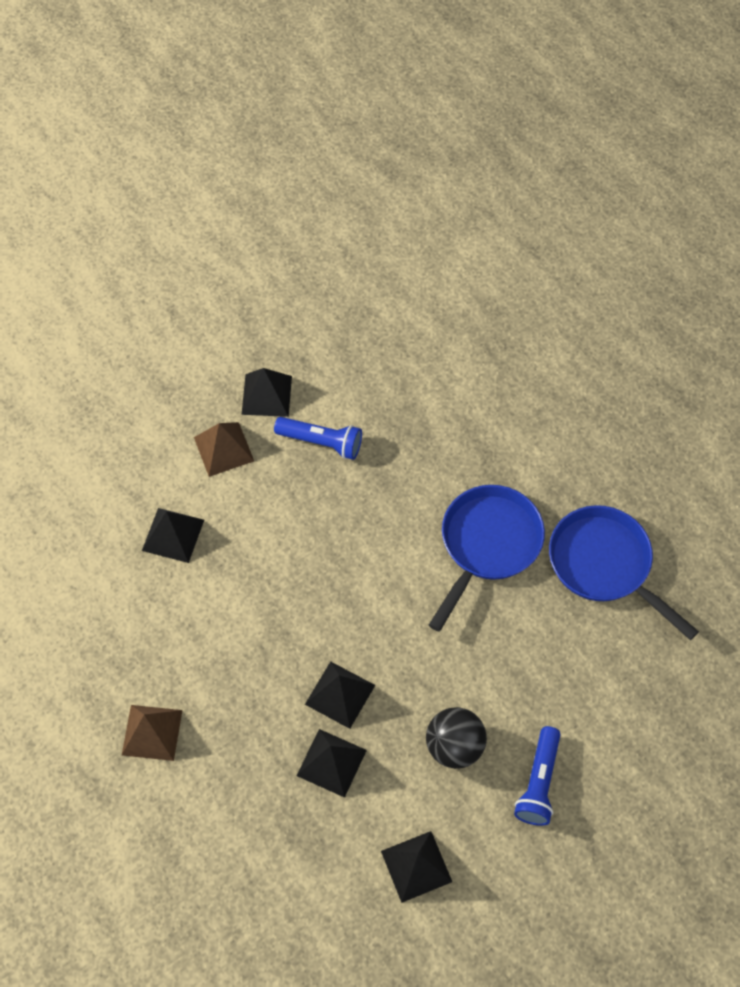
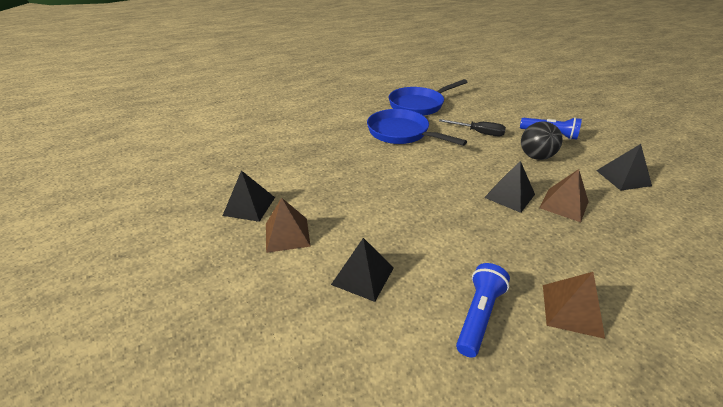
camera: 80 degrees left, 25 degrees down
blue flashlight [274,417,362,460] -> blue flashlight moved to [456,263,510,358]
black pyramid [296,729,367,798] -> brown pyramid [539,169,588,222]
none -> black screwdriver [439,119,506,136]

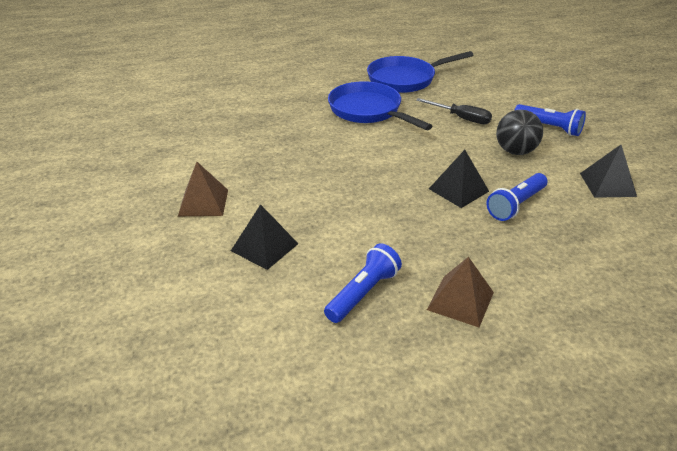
camera: 10 degrees right, 0 degrees up
black pyramid [223,170,275,222] -> none
brown pyramid [539,169,588,222] -> blue flashlight [486,173,548,221]

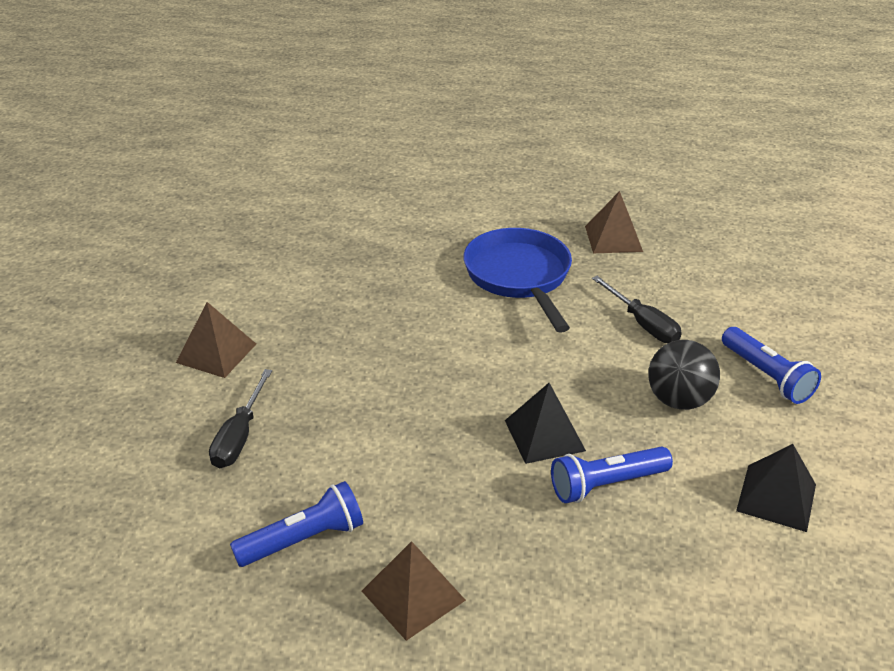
camera: 25 degrees right, 0 degrees up
black pyramid [231,204,298,270] -> black screwdriver [209,369,272,468]
blue pan [367,51,473,93] -> brown pyramid [585,191,643,253]

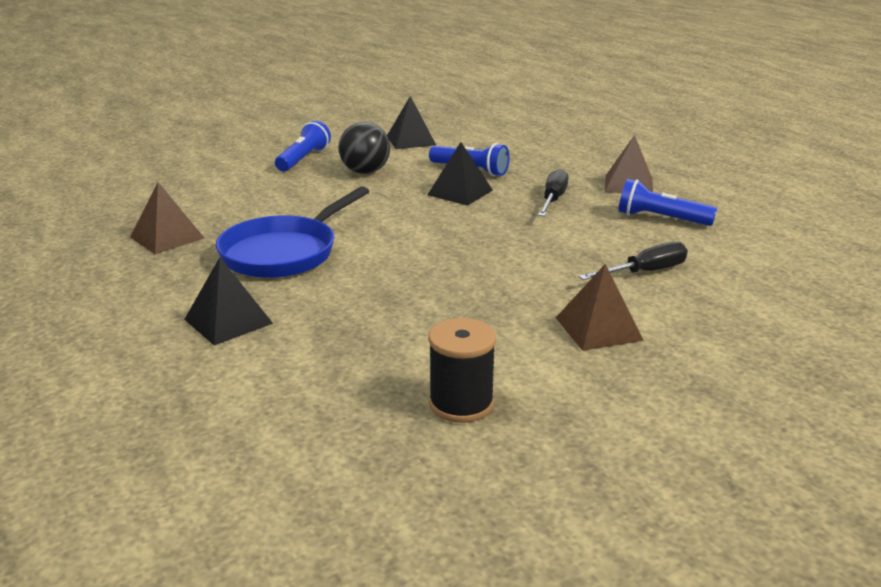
camera: 130 degrees left, 10 degrees down
black screwdriver [592,276,682,343] -> black screwdriver moved to [538,169,569,216]
none -> black pyramid [184,257,273,345]
none -> black spool [428,318,496,423]

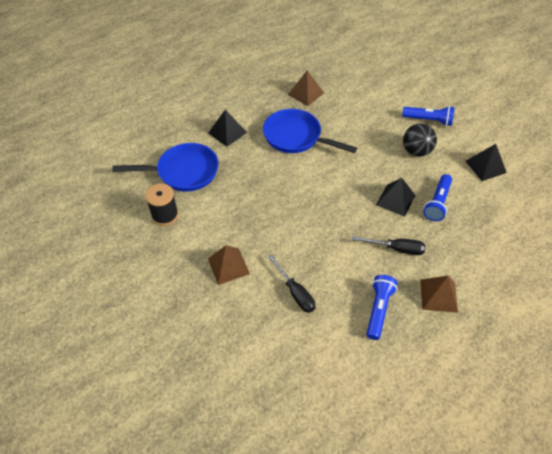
camera: 85 degrees right, 25 degrees up
none -> blue pan [112,143,219,192]

